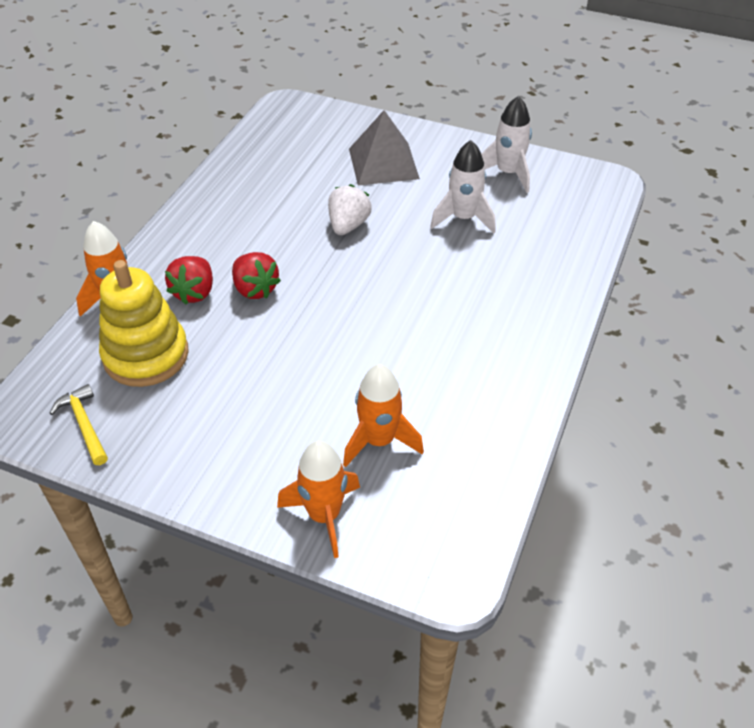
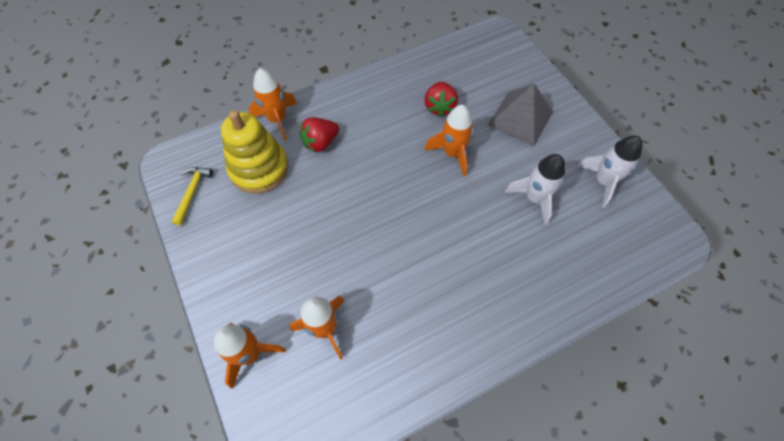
camera: 40 degrees right, 15 degrees up
red strawberry [232,252,281,299] -> red strawberry moved to [424,82,458,117]
white strawberry [328,184,372,235] -> orange rocket [424,105,474,177]

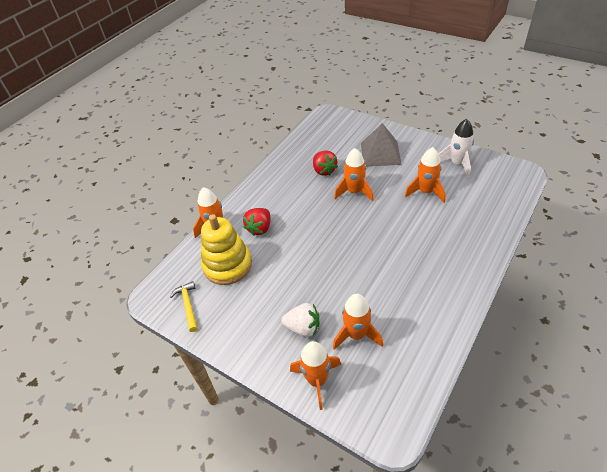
camera: 25 degrees left, 15 degrees down
white rocket [505,154,565,225] -> orange rocket [404,147,445,203]
none -> white strawberry [281,303,319,337]

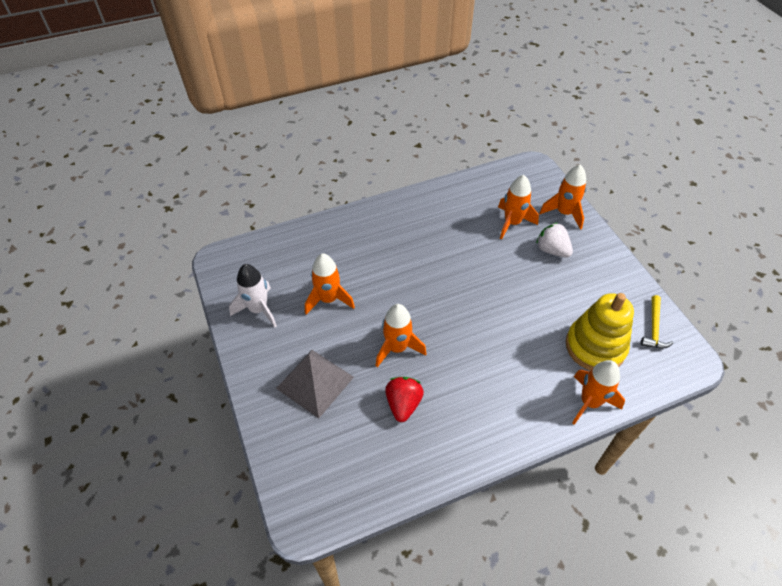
camera: 150 degrees left, 5 degrees up
red strawberry [243,208,270,236] -> none

